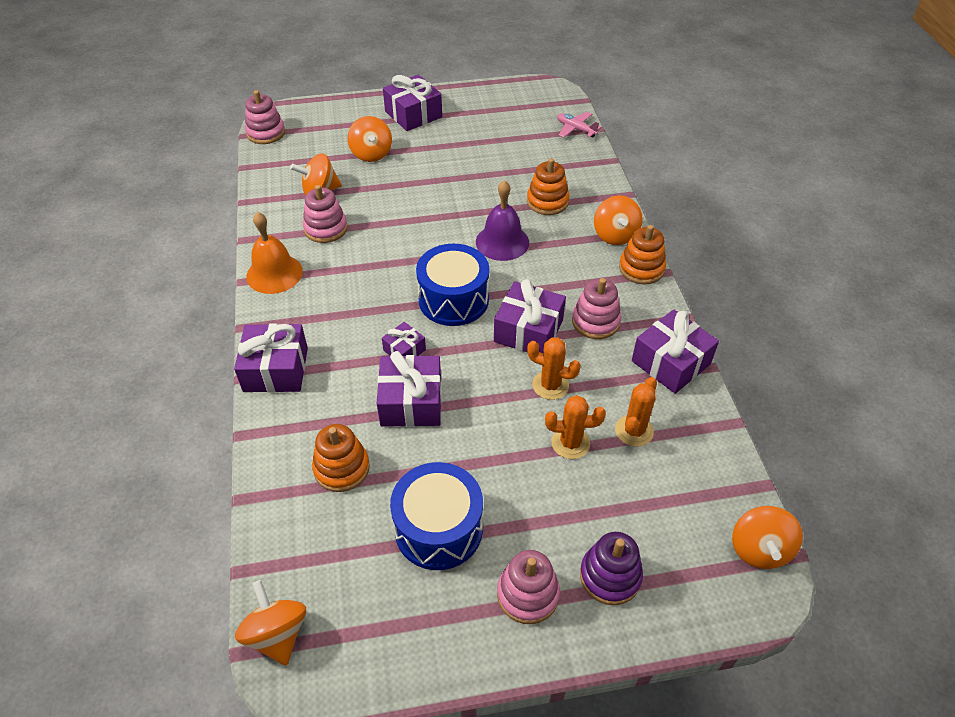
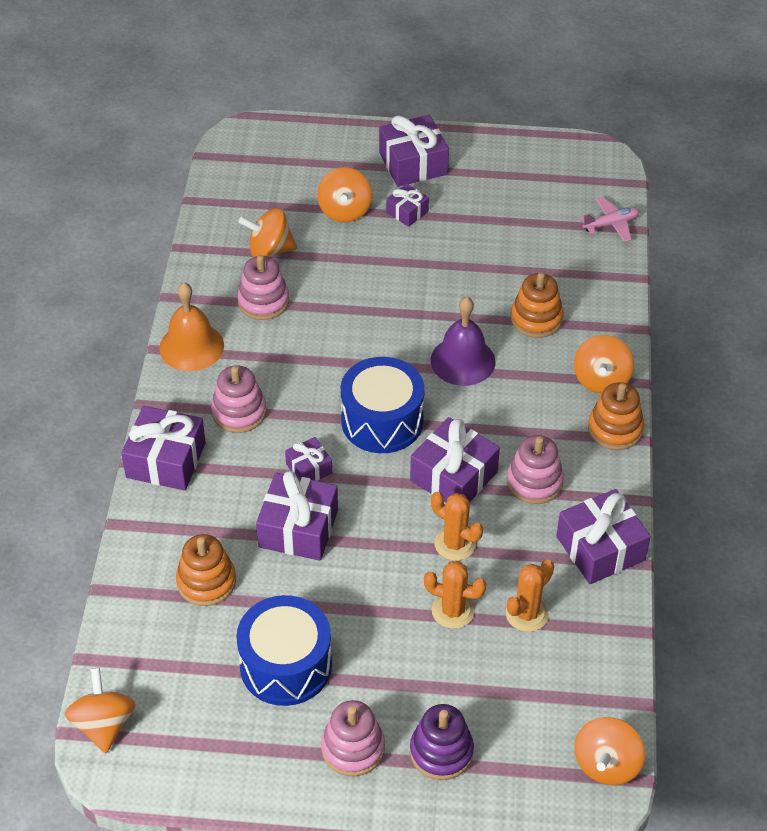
camera: 15 degrees right, 0 degrees up
pink stacking toy [245,90,285,144] -> pink stacking toy moved to [211,366,266,433]
pink plane [557,112,601,138] -> pink plane turned 105 degrees clockwise [580,197,639,242]
none -> purple gift [386,183,429,227]

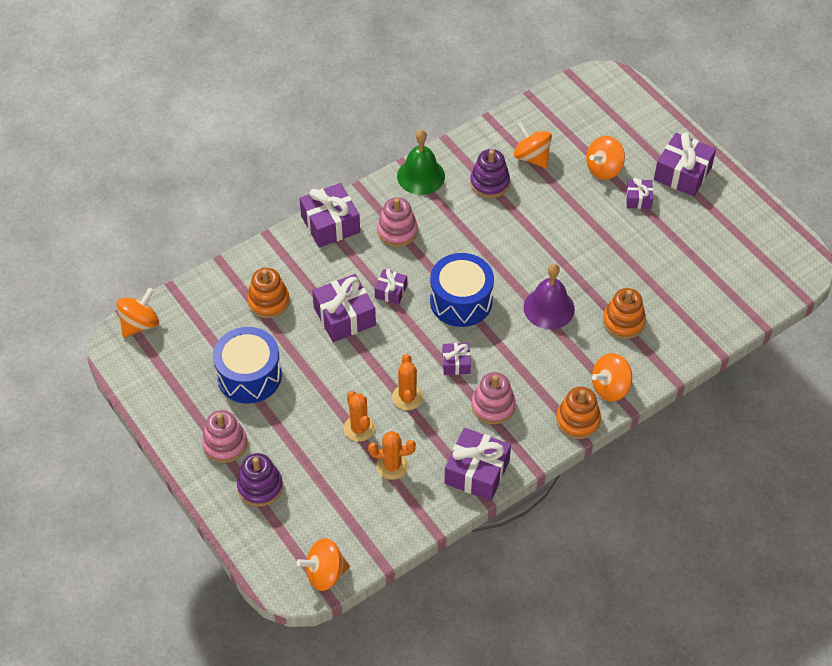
camera: 50 degrees right, 5 degrees up
orange bell [159,282,224,371] -> green bell [397,130,445,195]
pink stacking toy [237,255,289,320] -> purple stacking toy [470,149,510,198]
purple gift [410,417,500,502] -> purple gift [442,343,471,375], size x0.55
pink plane [580,197,639,242] -> none

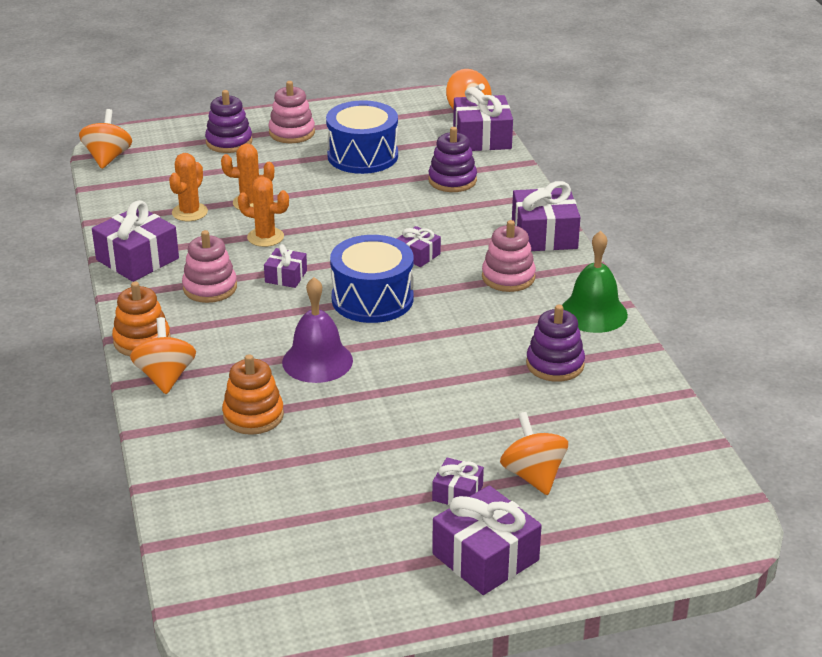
camera: 110 degrees right, 20 degrees down
orange stacking toy [247,268,290,318] -> purple stacking toy [428,127,477,192]
purple gift [312,274,376,342] -> purple gift moved to [453,87,513,151]
orange spinning top [514,122,552,169] -> none

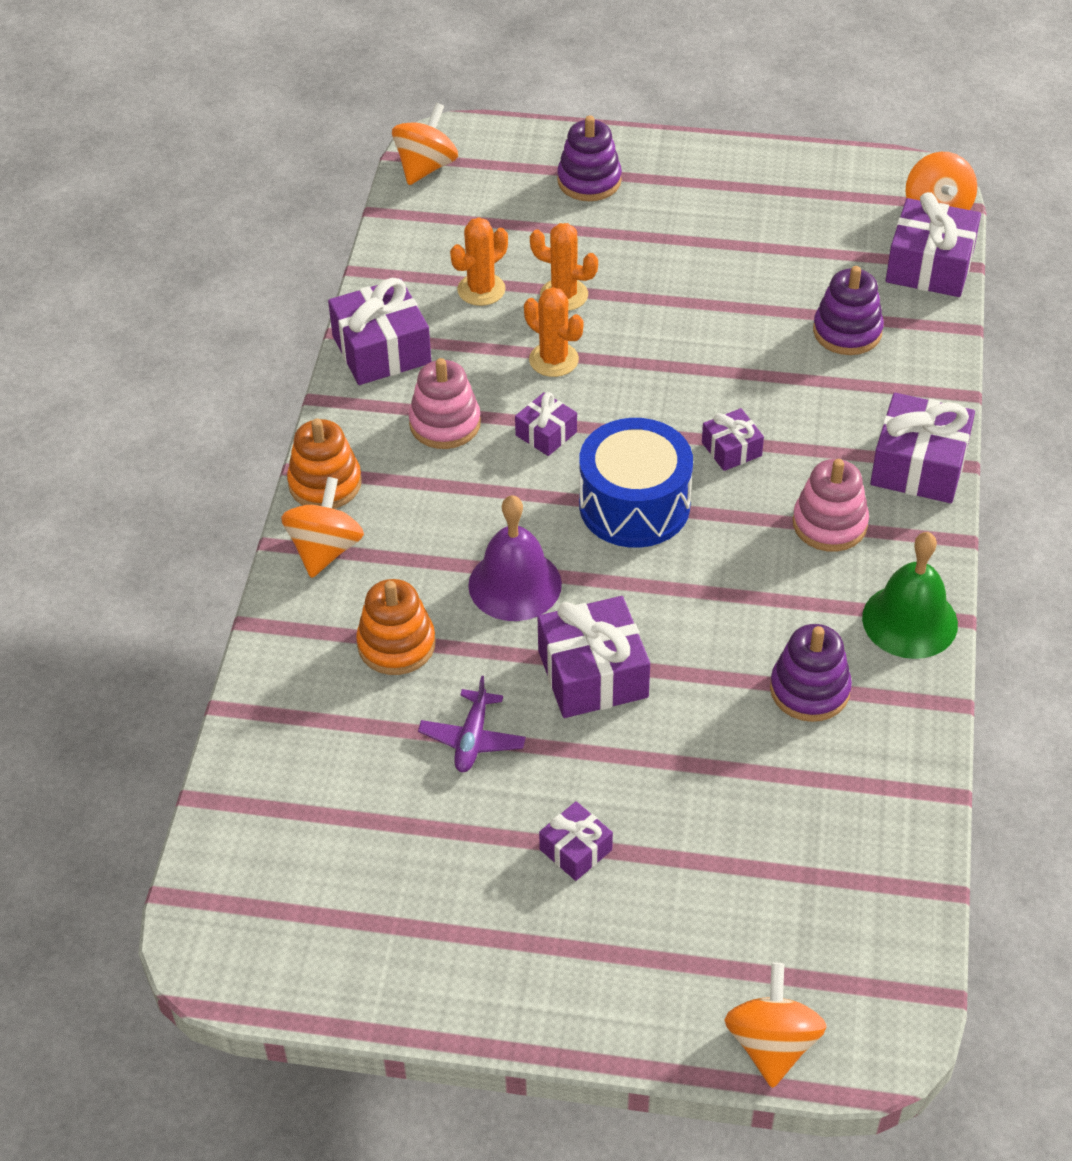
camera: 25 degrees right, 15 degrees up
pink stacking toy [269,81,315,143] -> none
blue drum [326,100,398,174] -> none
purple gift [432,485,542,595] -> purple gift moved to [538,596,650,718]
orange spinning top [500,412,568,495] -> orange spinning top moved to [724,963,827,1088]
none -> purple plane [418,676,526,772]

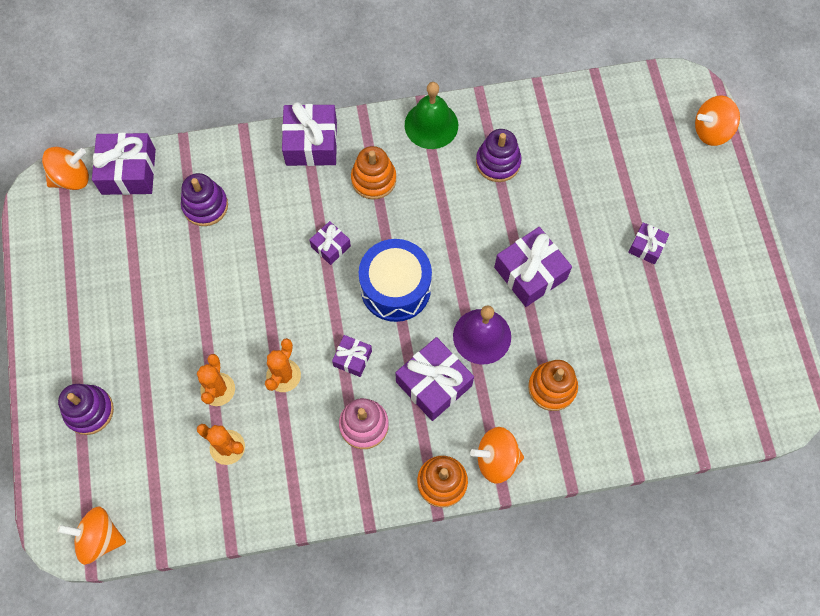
camera: 110 degrees left, 20 degrees up
purple gift [328,278,431,385] -> purple gift moved to [395,337,474,421]
purple plane [418,676,526,772] -> none
pink stacking toy [793,459,869,552] -> orange stacking toy [351,146,396,200]

